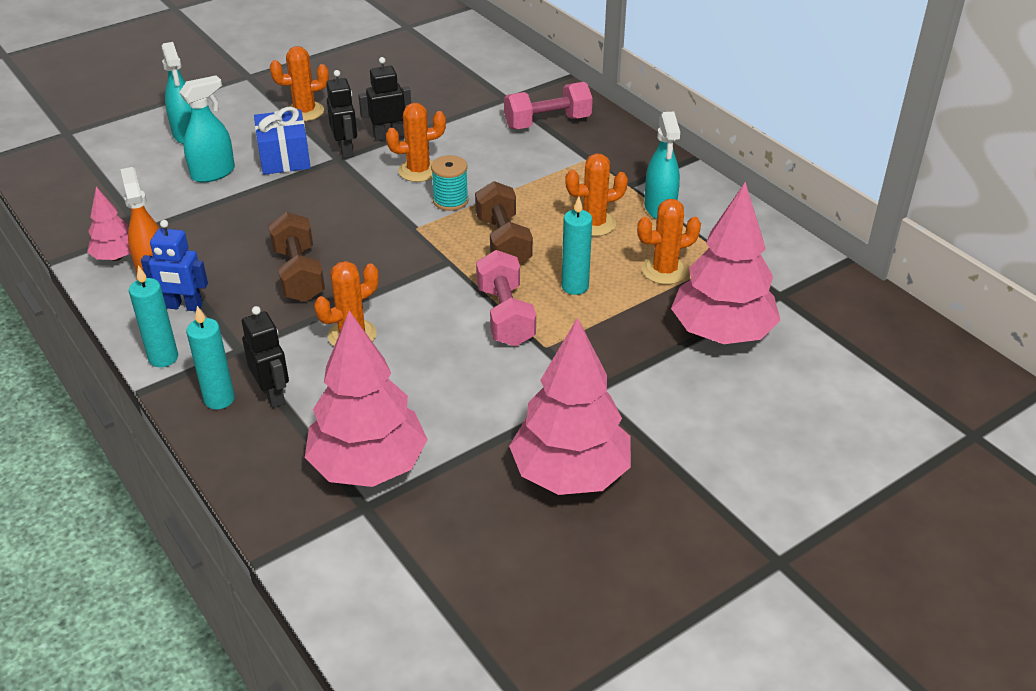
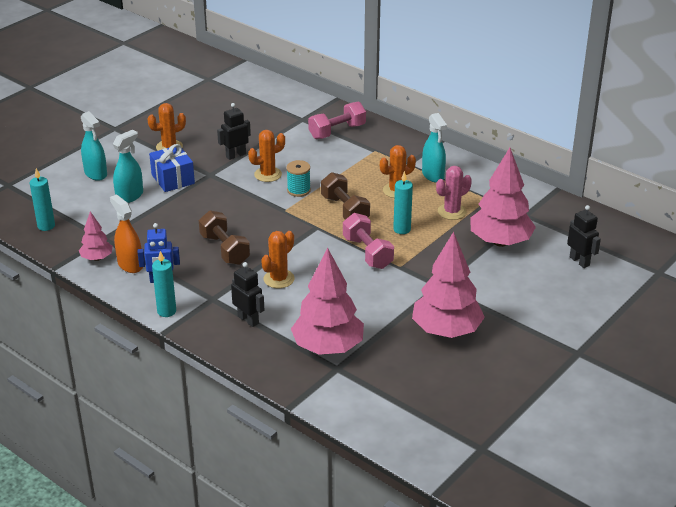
camera: 15 degrees left, 5 degrees down
turquoise candle [186,306,235,409] -> turquoise candle moved to [30,168,55,231]
black robot [326,70,357,158] -> black robot moved to [567,205,601,268]
orange cactus [637,199,701,285] -> pink cactus [436,166,472,220]

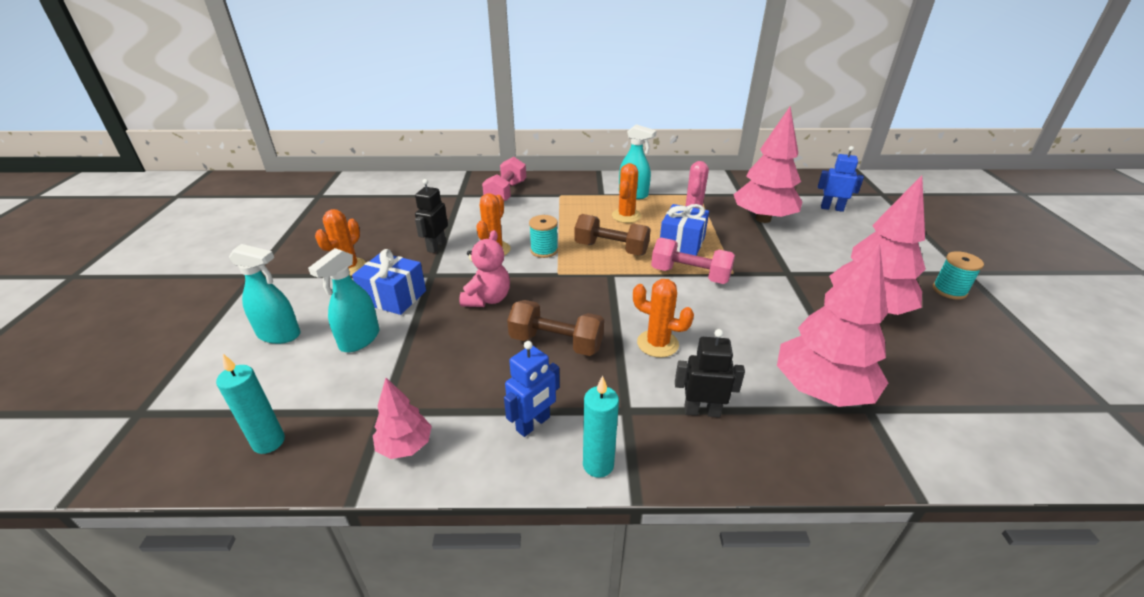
camera: 40 degrees left, 0 degrees up
orange spray bottle [110,194,143,273] -> none
turquoise spray bottle [113,130,143,203] -> turquoise spray bottle turned 150 degrees counterclockwise [308,248,379,352]
orange cactus [261,231,295,288] -> orange cactus turned 60 degrees counterclockwise [633,279,694,358]
turquoise candle [393,171,413,234] -> blue gift [660,204,709,256]
black robot [567,205,601,268] -> blue robot [818,146,864,212]
none -> pink teddy bear [459,230,510,307]
none -> turquoise spool [933,251,984,300]

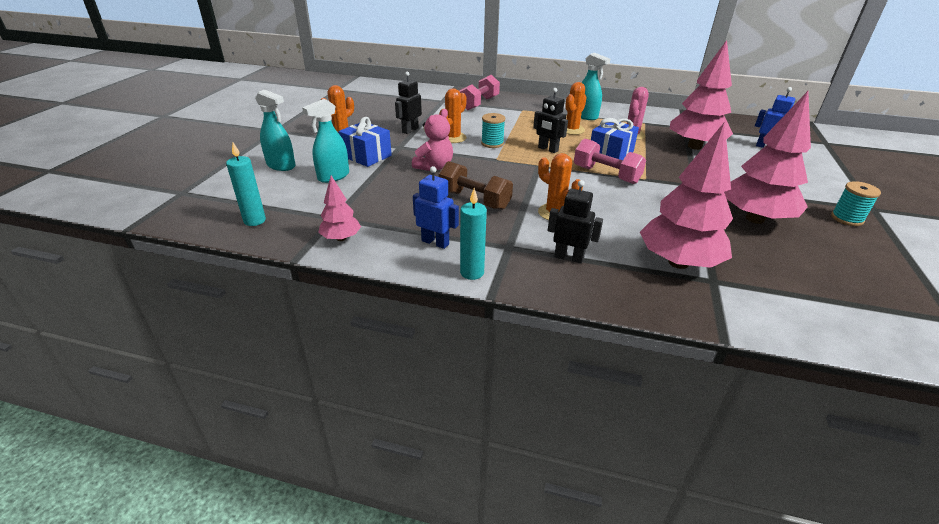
camera: 15 degrees right, 0 degrees up
blue robot [504,341,560,437] -> blue robot turned 120 degrees counterclockwise [413,166,459,249]
brown dumbbell [574,214,651,256] -> black robot [533,88,568,153]

